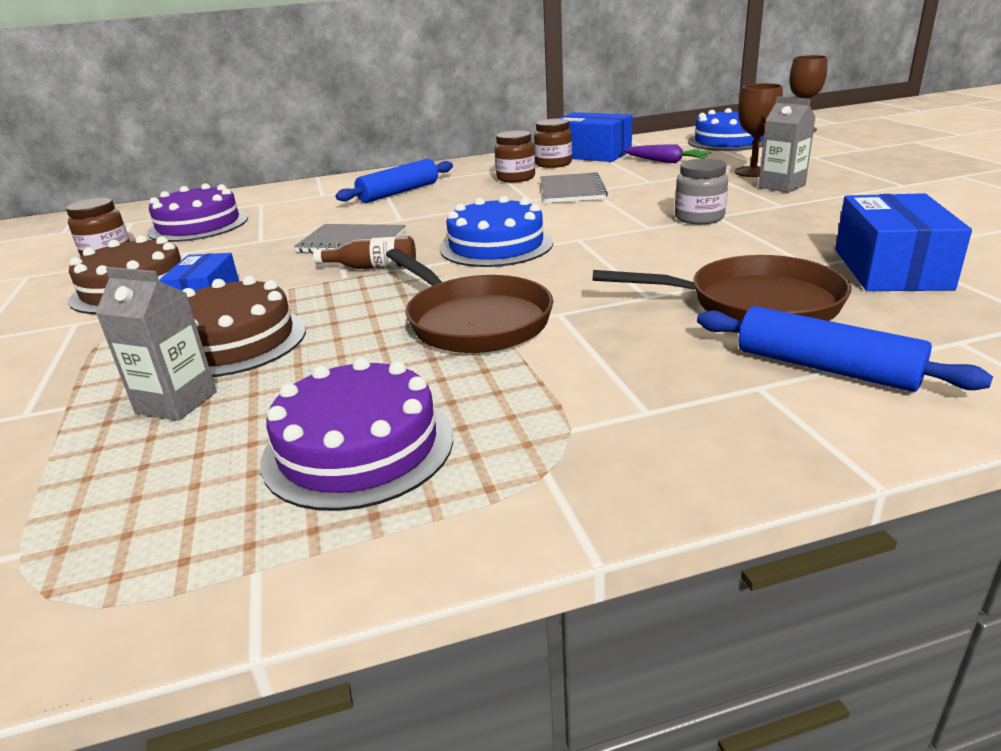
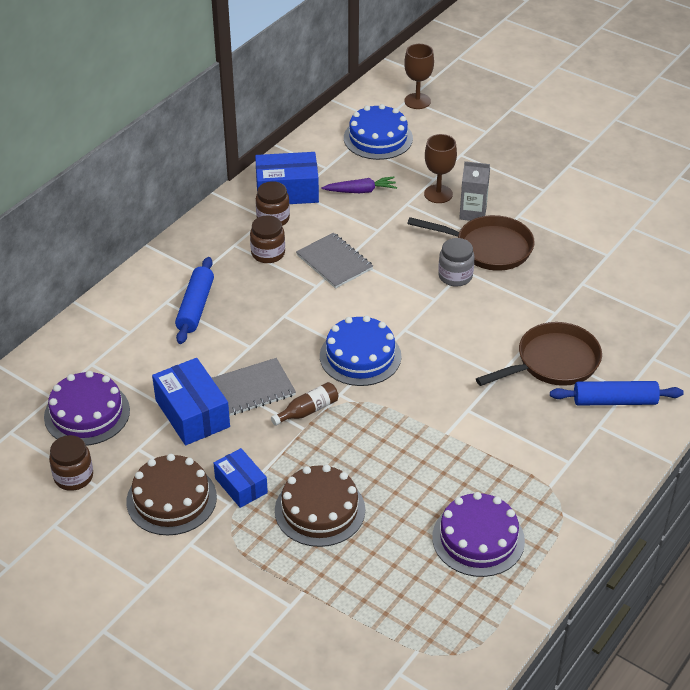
camera: 40 degrees left, 15 degrees up
grey carton [96,267,217,421] -> none
brown pan [386,248,553,353] -> brown pan moved to [407,215,535,271]
blue box [835,193,972,291] -> blue box moved to [152,358,230,445]

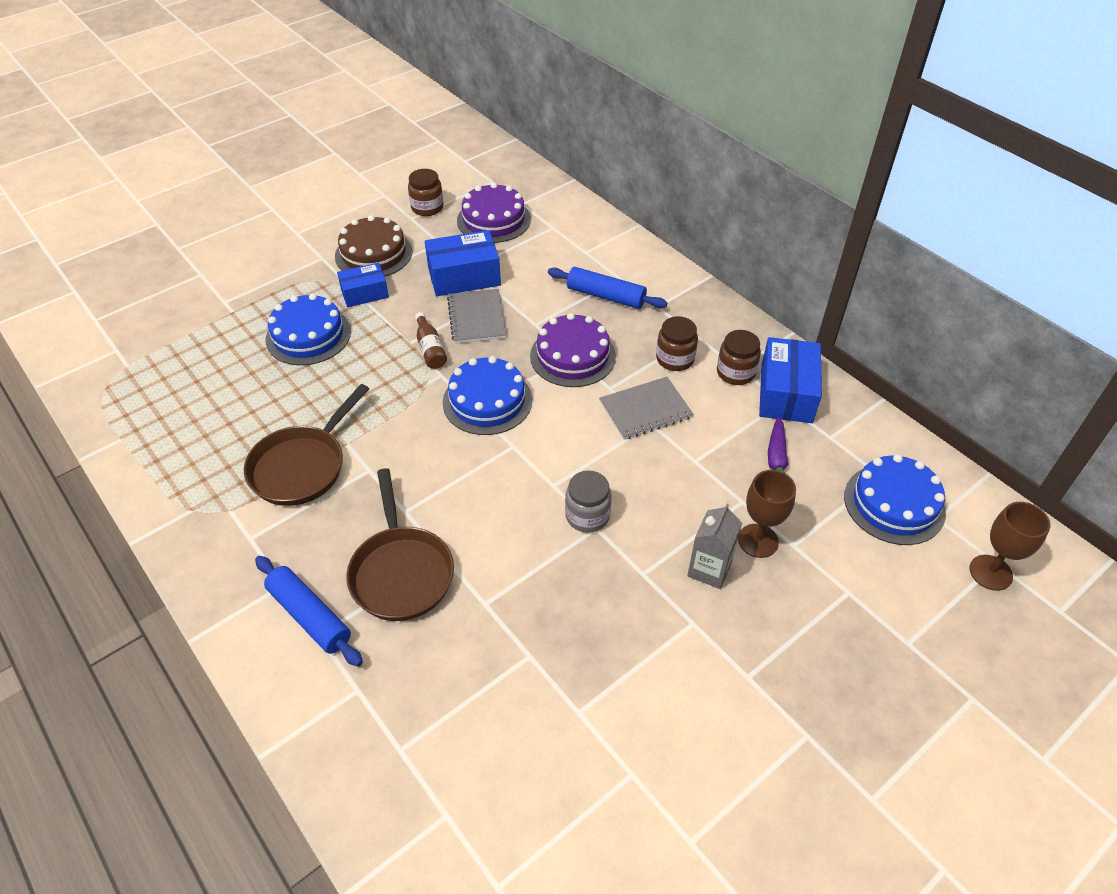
camera: 105 degrees right, 5 degrees up
brown cake [275,465,365,547] -> blue cake [266,293,351,365]
brown pan [407,215,535,271] -> brown pan moved to [244,384,369,506]
purple cake [432,492,525,577] -> purple cake moved to [530,313,616,387]
blue rolling pin [550,381,684,405] -> blue rolling pin turned 60 degrees counterclockwise [255,556,363,667]

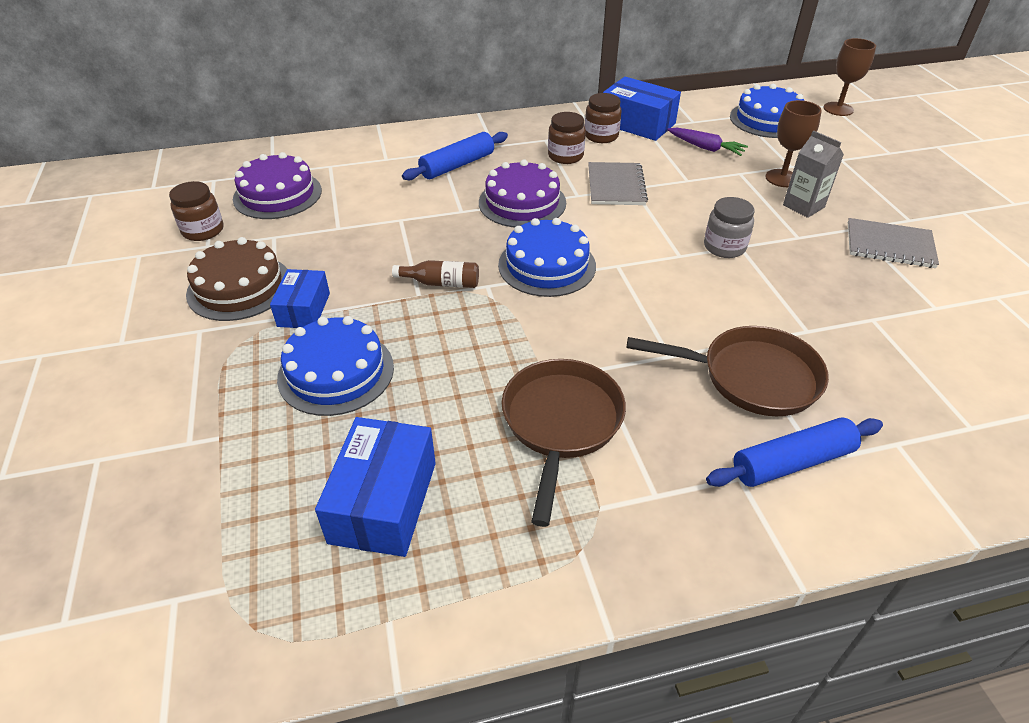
camera: 65 degrees left, 5 degrees down
brown pan [244,384,369,506] -> brown pan turned 135 degrees counterclockwise [502,359,626,527]
blue box [425,230,501,296] -> blue box moved to [315,417,436,557]
grey notebook [447,289,507,344] -> grey notebook moved to [848,218,939,268]

